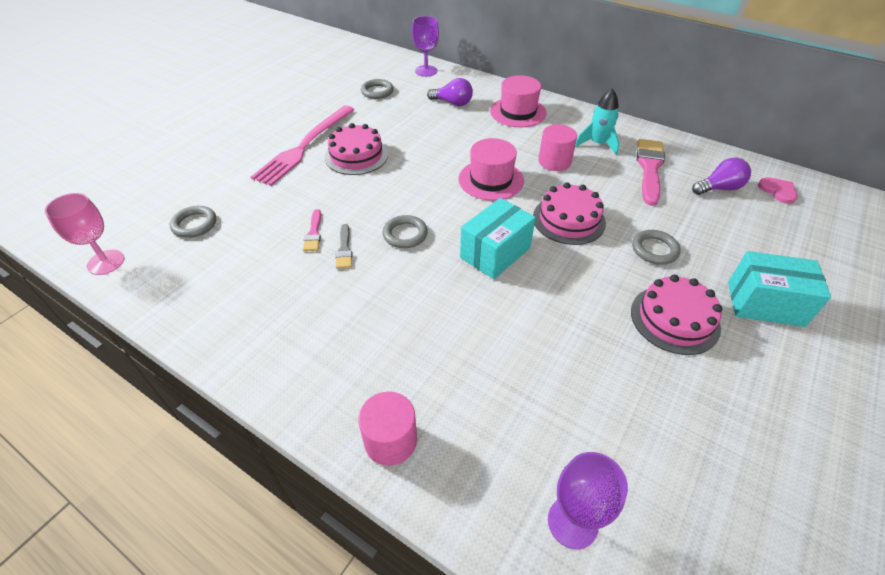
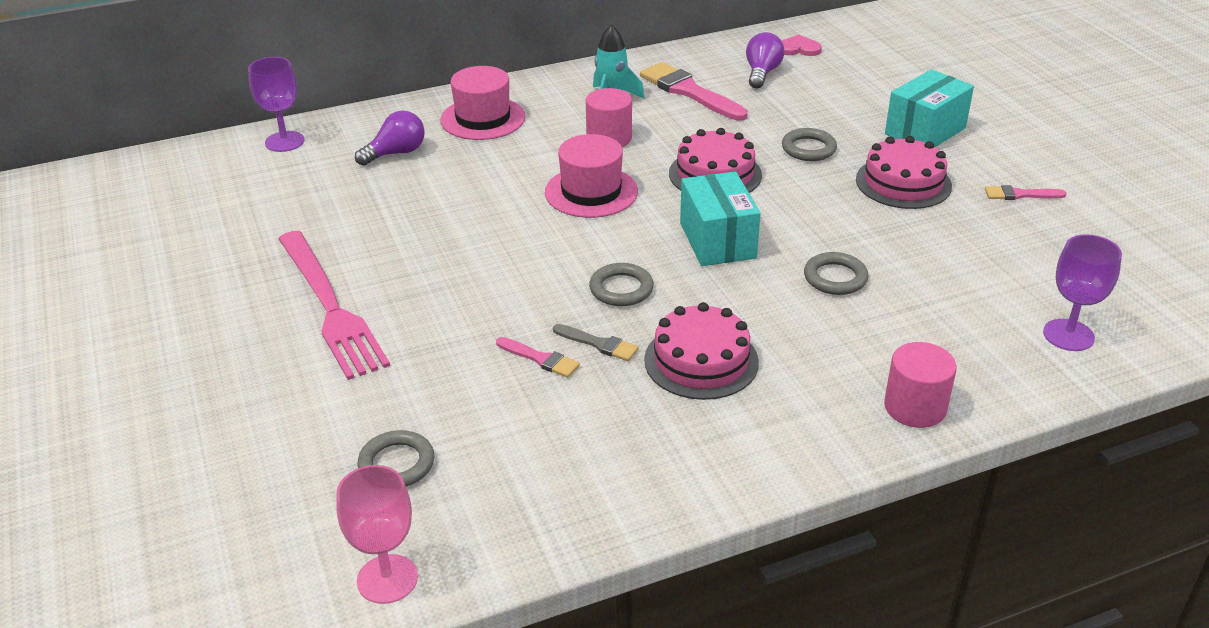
camera: 55 degrees left, 10 degrees down
pink cake [325,123,388,175] -> pink cake moved to [644,302,759,400]
grey ring [361,79,394,99] -> grey ring moved to [804,252,868,295]
none -> pink brush [985,185,1067,200]

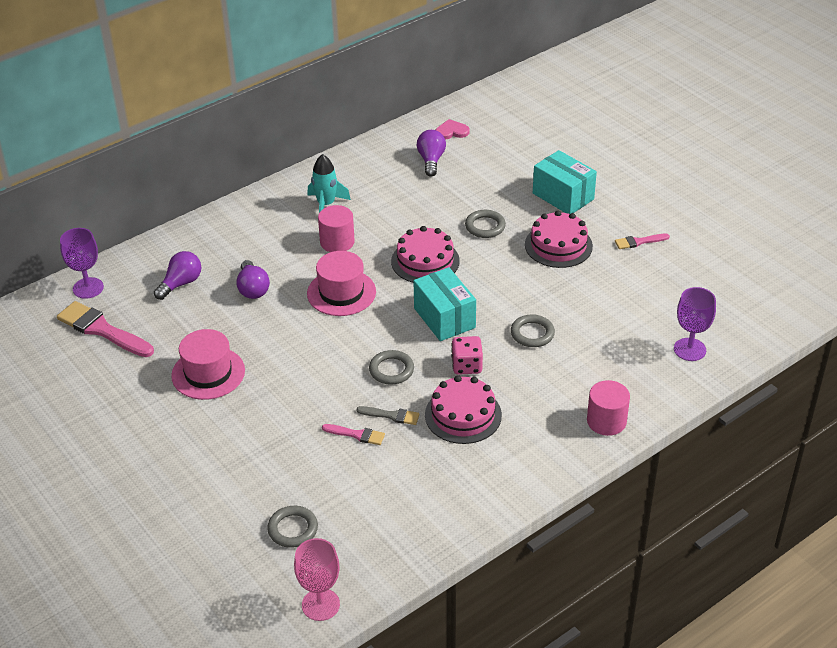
camera: 15 degrees left, 5 degrees up
pink fork [278,231,390,380] -> none
pink hat [440,66,526,140] -> pink hat moved to [171,329,245,400]
pink brush [640,62,748,121] -> pink brush moved to [57,301,154,357]
turquoise box [885,69,974,147] -> turquoise box turned 75 degrees counterclockwise [533,150,597,214]
none -> purple light bulb [236,260,270,299]
none -> pink dice [451,336,483,375]

